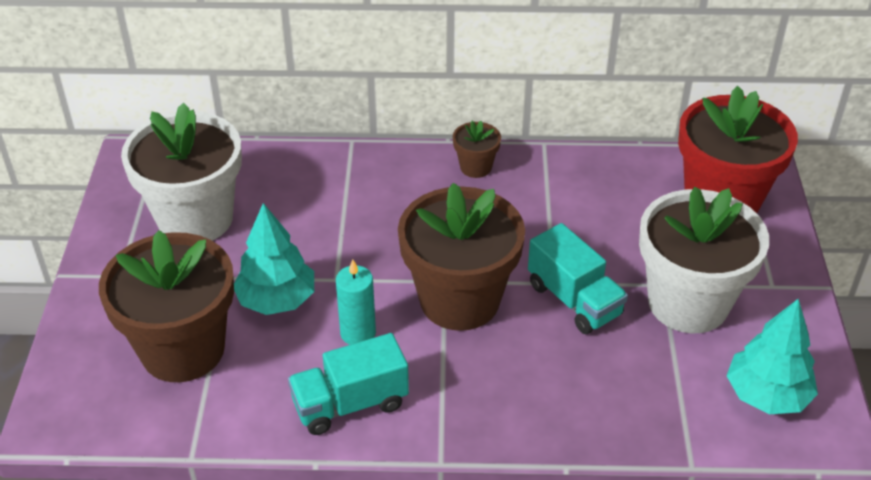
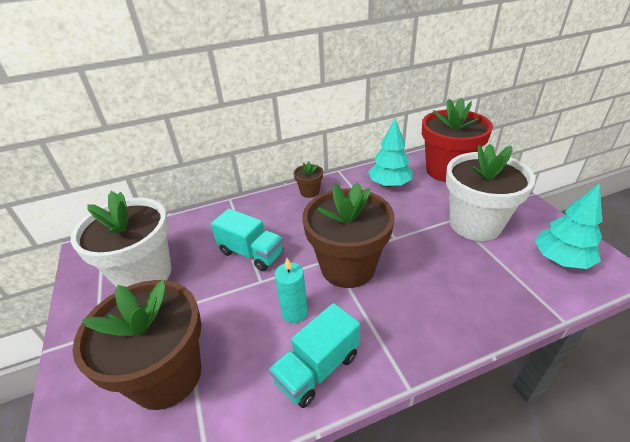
camera: 20 degrees left, 5 degrees down
turquoise tree [234,203,314,315] -> turquoise tree moved to [368,118,413,187]
turquoise truck [528,223,628,334] -> turquoise truck moved to [211,209,283,271]

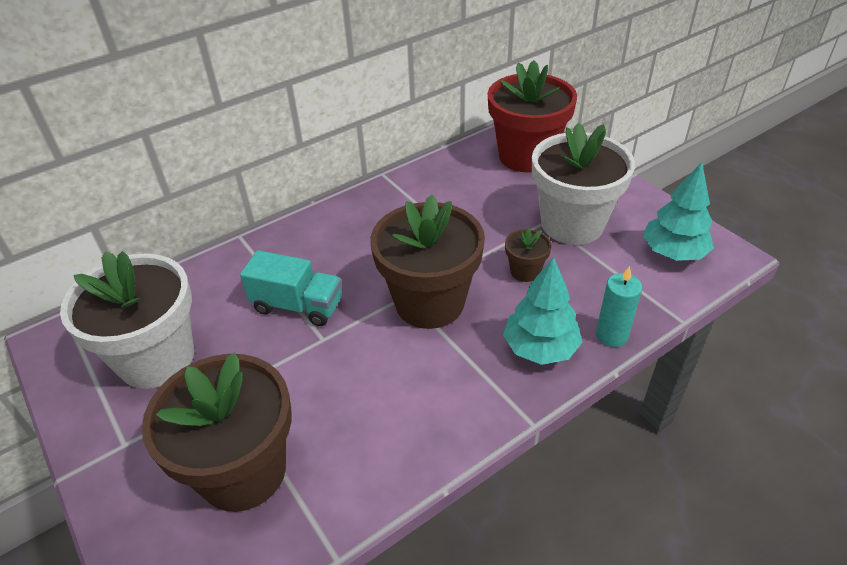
camera: 15 degrees left, 5 degrees up
turquoise truck [269,303,360,408] -> none
turquoise candle [275,258,308,323] -> turquoise candle moved to [596,266,642,347]
brown flower pot [294,161,323,198] -> brown flower pot moved to [505,228,552,282]
turquoise tree [368,118,413,187] -> turquoise tree moved to [503,257,582,365]

